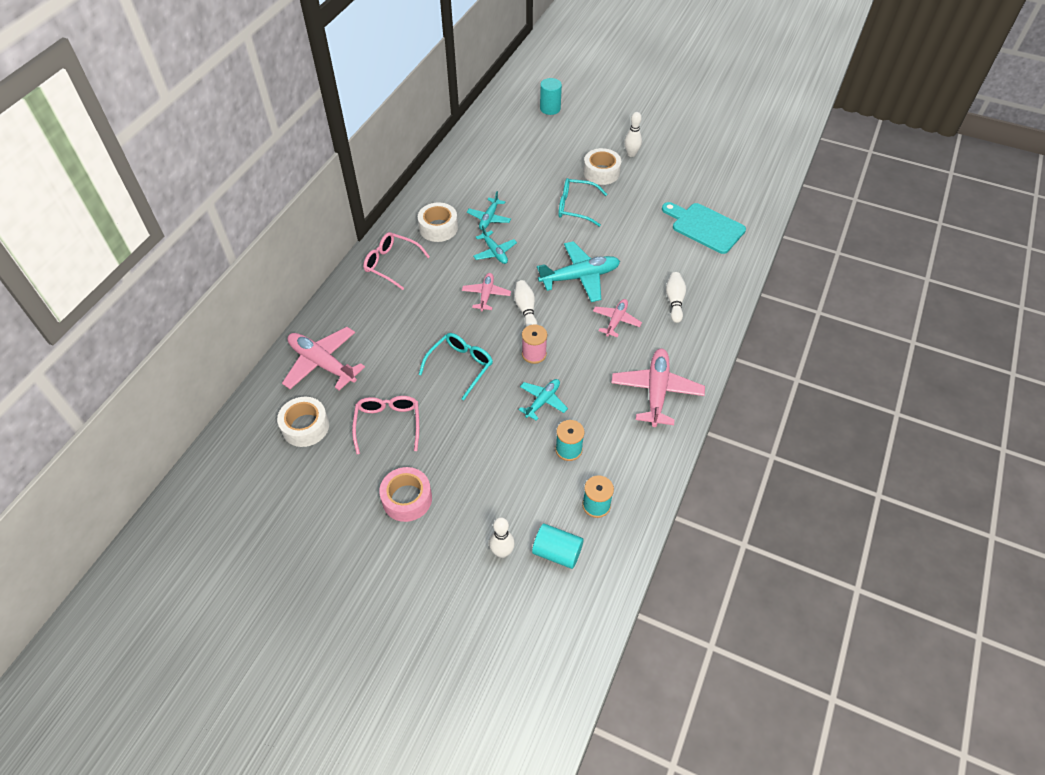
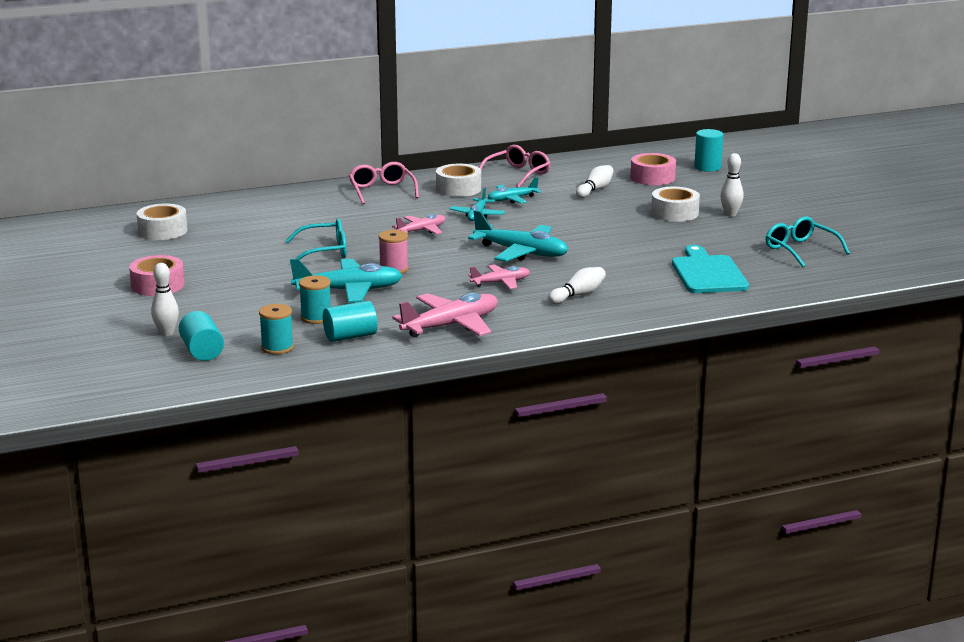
camera: 45 degrees right, 30 degrees down
pink plane [282,327,365,391] -> none
pink glasses [352,396,419,454] -> pink glasses moved to [479,145,550,188]
white bowling pin [514,280,537,327] -> white bowling pin moved to [576,165,614,198]
turquoise plane [519,379,568,421] -> turquoise plane [290,259,403,303], size x1.72
turquoise glasses [558,178,607,227] -> turquoise glasses moved to [766,216,850,267]
none -> turquoise cylinder [323,301,378,342]
none -> pink tape [631,153,676,185]

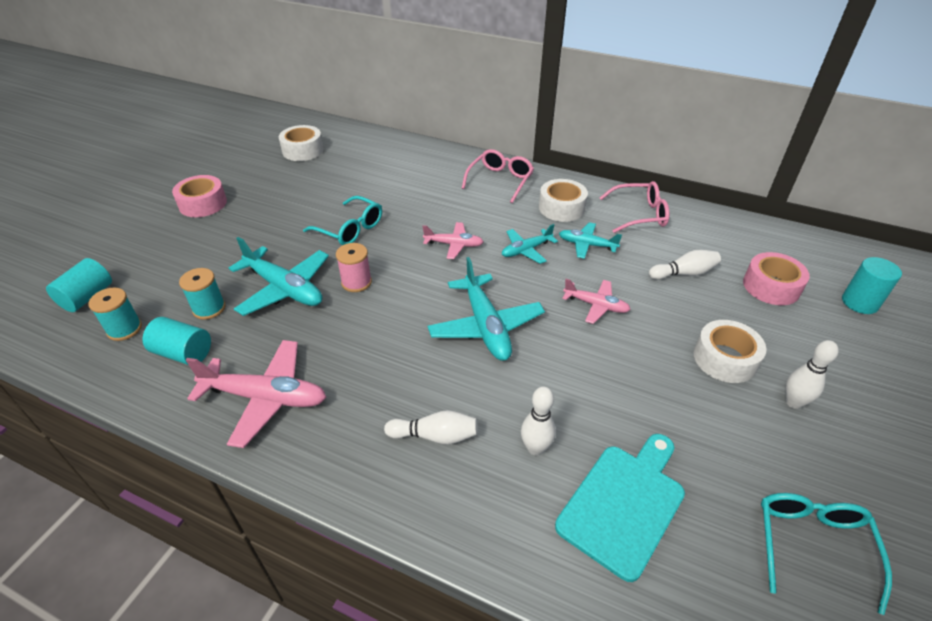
camera: 45 degrees right, 20 degrees up
white bowling pin [151,263,179,336] -> white bowling pin moved to [521,386,556,456]
pink plane [468,265,530,289] -> pink plane moved to [562,279,631,324]

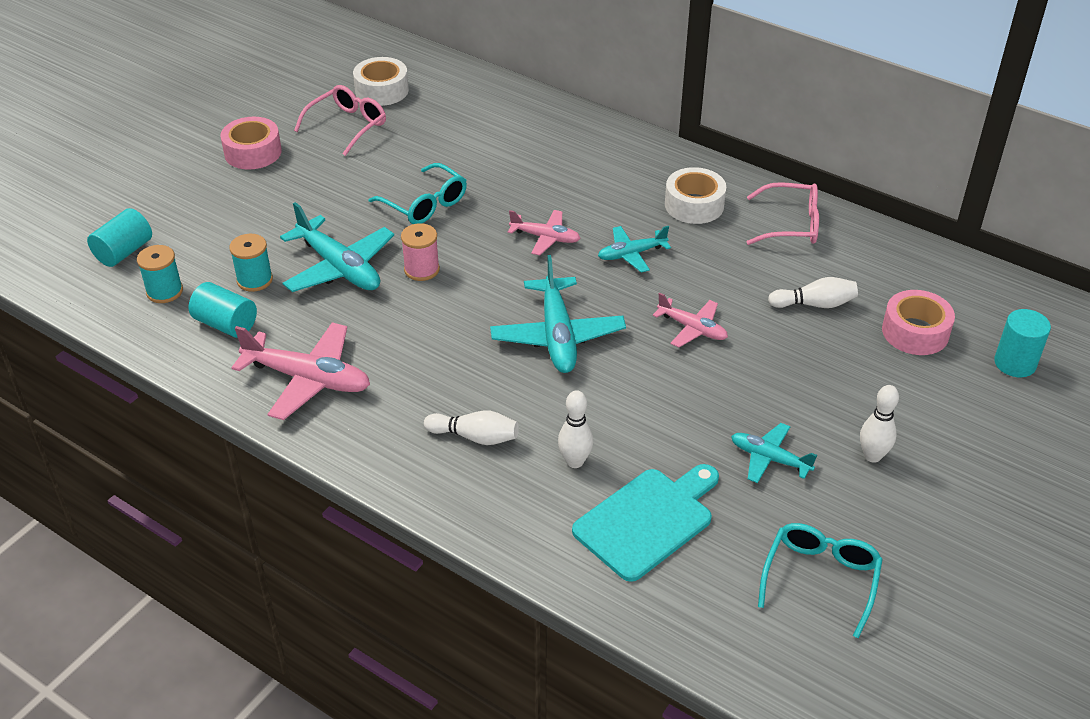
camera: 10 degrees right, 0 degrees up
pink glasses [462,149,534,203] -> pink glasses moved to [294,85,386,156]
turquoise plane [559,222,622,259] -> turquoise plane moved to [731,423,817,483]
white tape [694,320,766,383] -> none

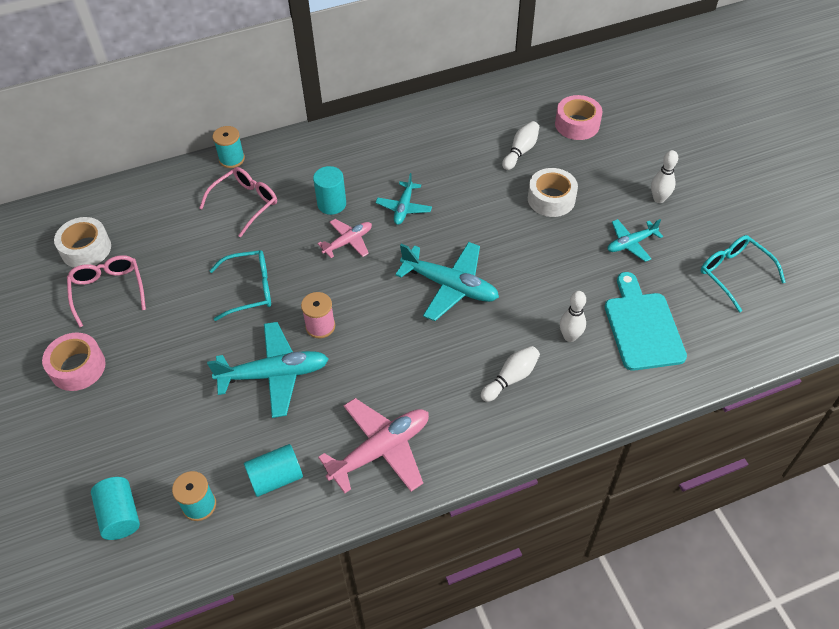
camera: 55 degrees left, 10 degrees up
turquoise spool [229,234,273,292] -> turquoise spool moved to [213,126,245,168]
pink plane [653,293,728,348] -> none
white tape [665,167,726,224] -> white tape moved to [528,168,578,217]
pink glasses [747,182,819,245] -> pink glasses moved to [199,167,277,237]
turquoise cylinder [994,309,1051,377] -> turquoise cylinder moved to [313,166,346,215]

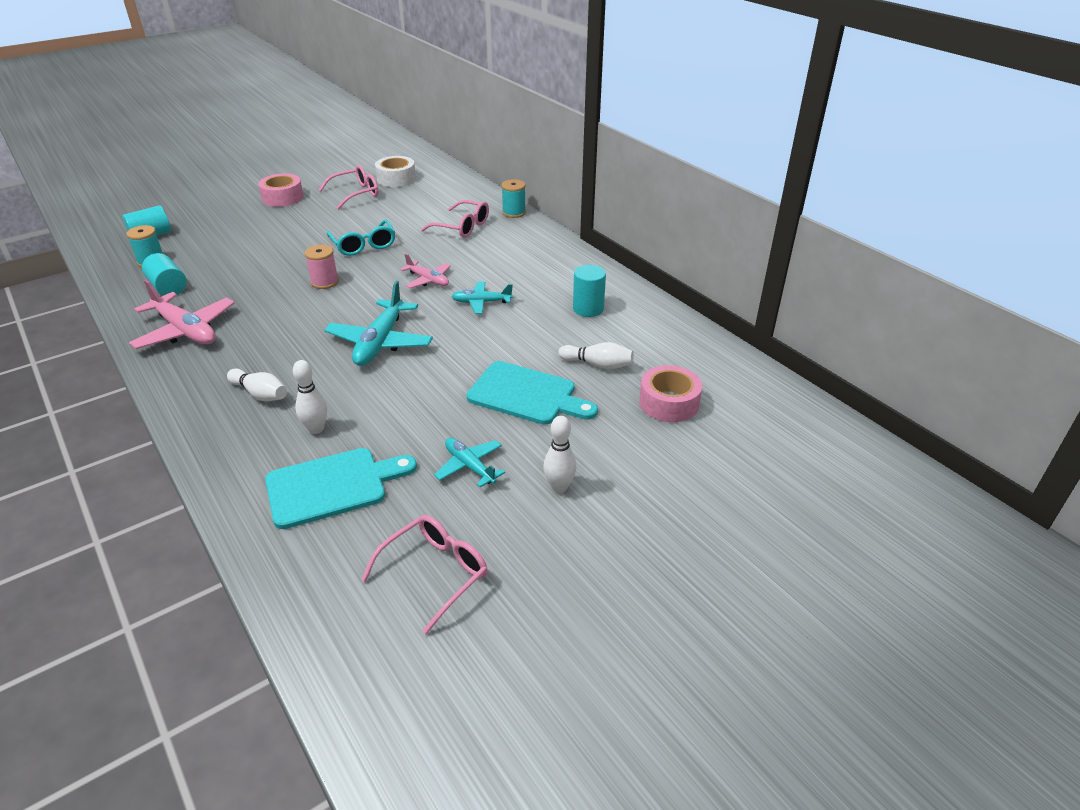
camera: 75 degrees right, 15 degrees down
turquoise plane [207,322,328,418] -> none
turquoise cylinder [313,166,346,215] -> turquoise cylinder moved to [573,265,606,317]
white tape [528,168,578,217] -> turquoise cutting board [466,361,598,425]
turquoise glasses [701,235,785,313] -> pink glasses [361,515,488,634]

